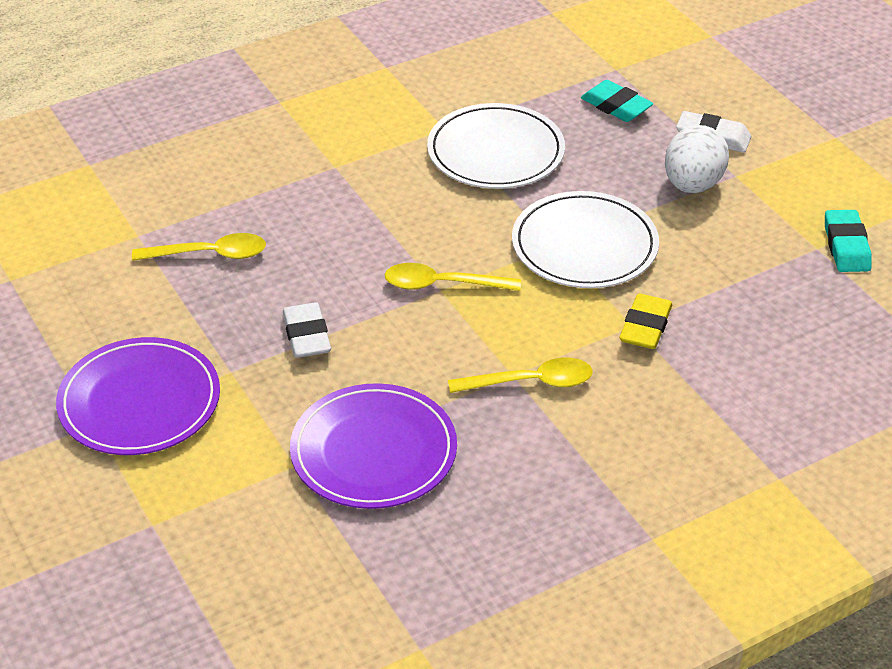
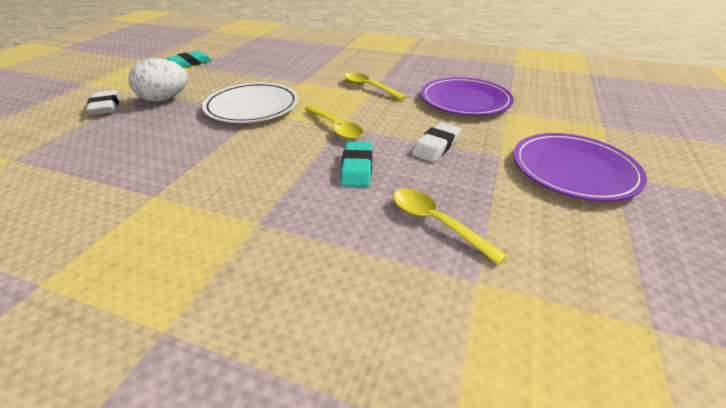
camera: 130 degrees left, 5 degrees down
white plate [427,103,565,189] -> none
turquoise eraser [581,80,653,122] -> turquoise eraser moved to [341,141,372,187]
yellow eraser [619,293,672,349] -> none

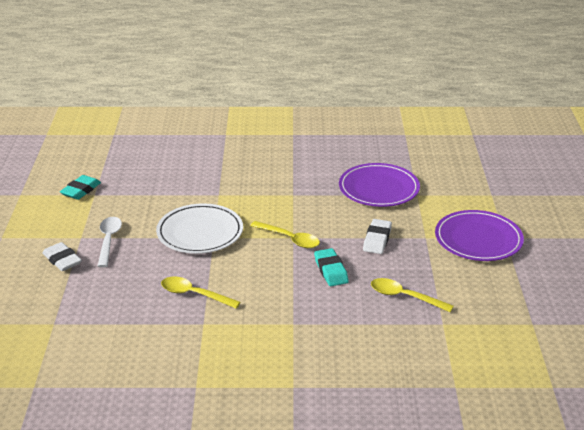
camera: 20 degrees left, 5 degrees down
white egg [128,58,188,101] -> white spoon [98,217,122,267]
yellow spoon [344,72,407,100] -> yellow spoon moved to [161,277,241,308]

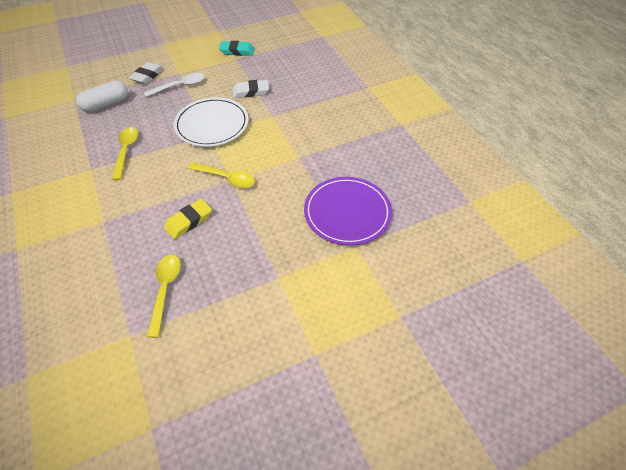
camera: 65 degrees right, 20 degrees up
yellow spoon [250,221,320,248] -> yellow spoon turned 75 degrees counterclockwise [188,162,255,188]
turquoise eraser [314,248,349,286] -> yellow eraser [164,199,212,239]
white eraser [363,219,392,254] -> white eraser moved to [232,80,269,98]
purple plate [435,210,524,261] -> none
none -> white capsule [76,80,128,112]

